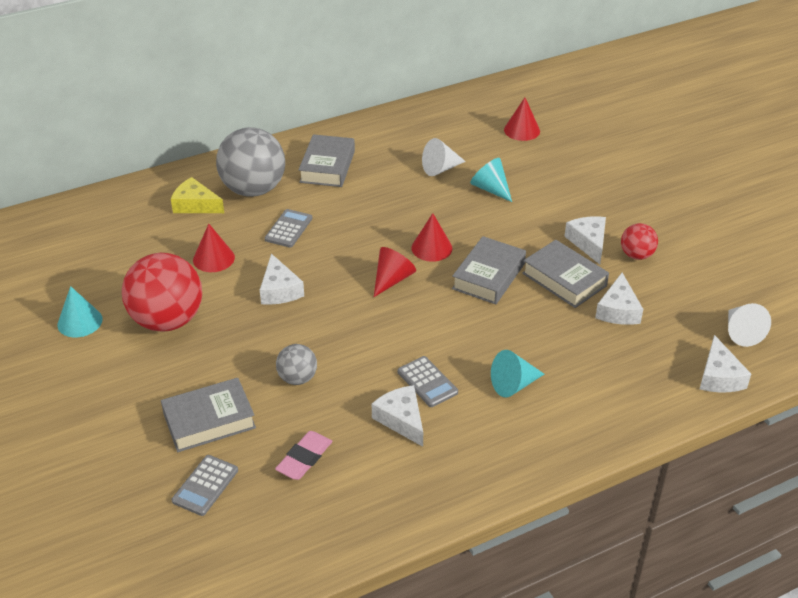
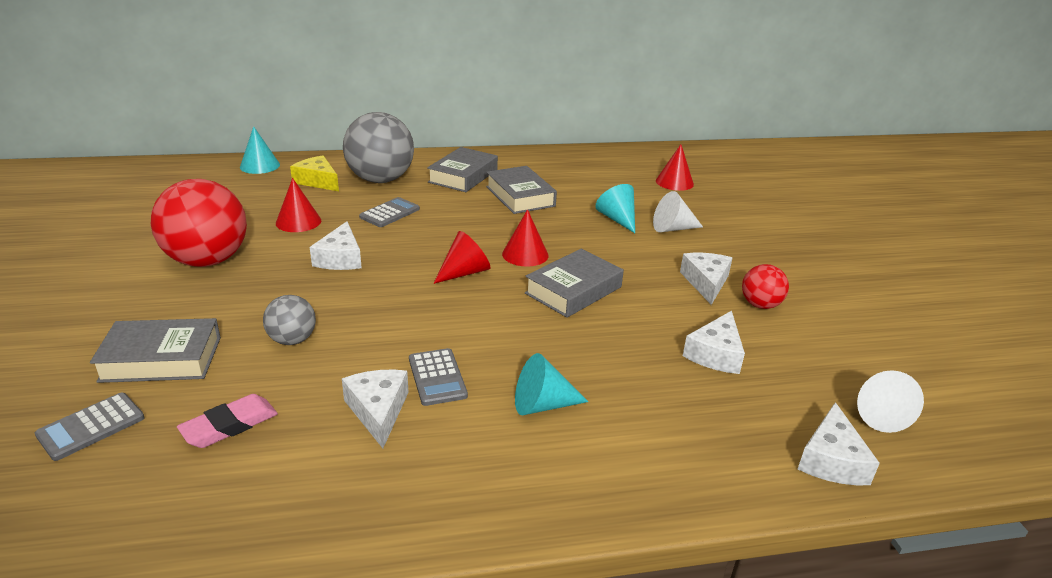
camera: 15 degrees right, 10 degrees down
turquoise cone [57,286,103,337] -> turquoise cone moved to [240,126,280,174]
white cone [422,138,466,176] -> white cone moved to [653,191,703,232]
grey book [522,240,609,308] -> grey book moved to [486,166,557,214]

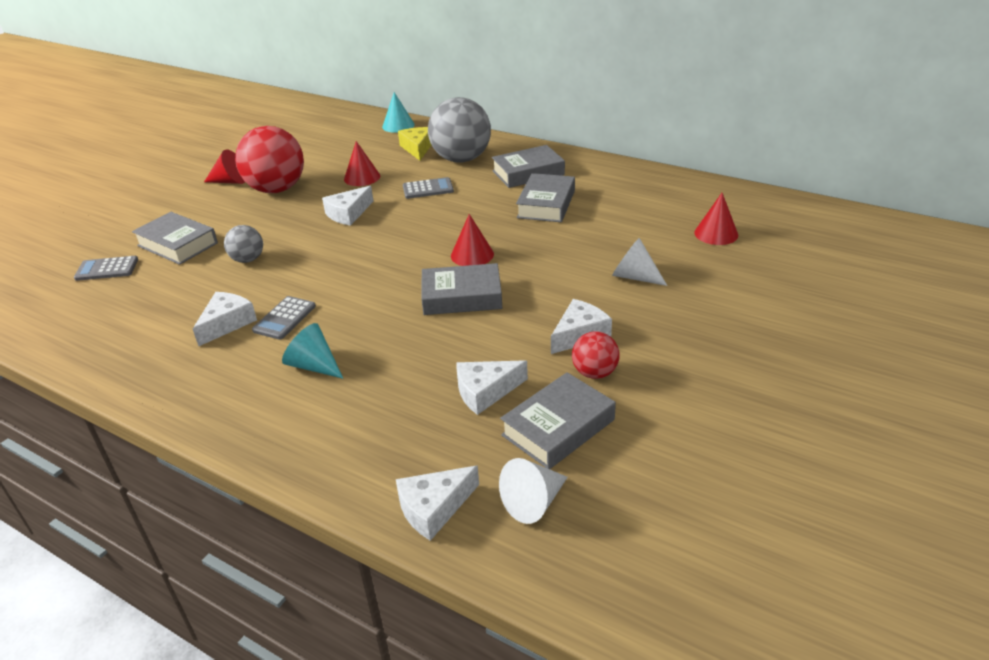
camera: 45 degrees right, 5 degrees up
pink eraser [177,394,278,448] -> none
red cone [433,231,490,284] -> red cone moved to [204,149,245,184]
turquoise cone [595,184,635,233] -> none
none -> grey book [500,372,616,469]

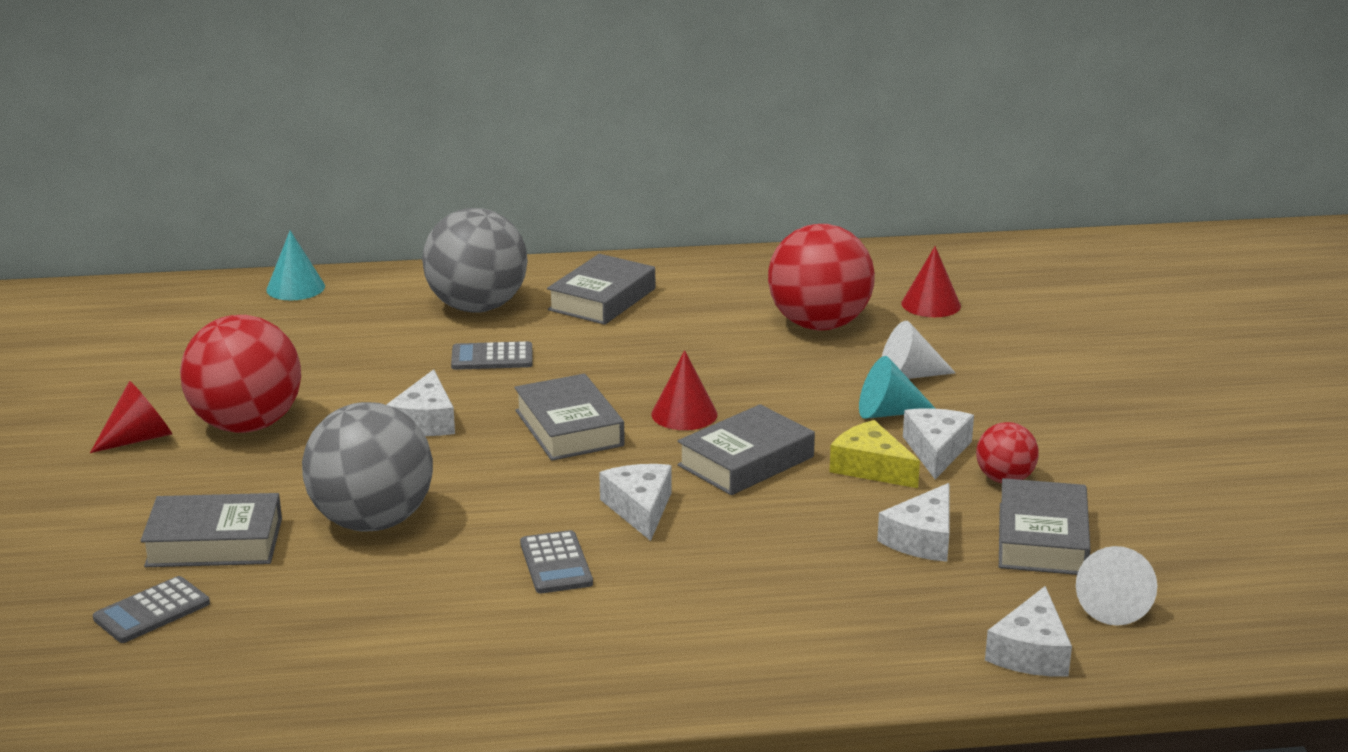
camera: 40 degrees left, 10 degrees down
white cheese [193,292,257,346] -> white cheese moved to [599,464,672,541]
grey ball [224,225,263,263] -> grey ball [302,402,433,532], size x2.00
turquoise cone [282,323,343,379] -> turquoise cone moved to [859,356,936,419]
red cone [344,141,380,186] -> none
yellow cheese [398,127,431,161] -> yellow cheese moved to [829,420,920,488]
grey calculator [403,177,454,199] -> grey calculator turned 135 degrees counterclockwise [451,341,532,370]
grey book [516,173,575,222] -> grey book moved to [514,374,625,461]
none -> red ball [768,224,875,330]

